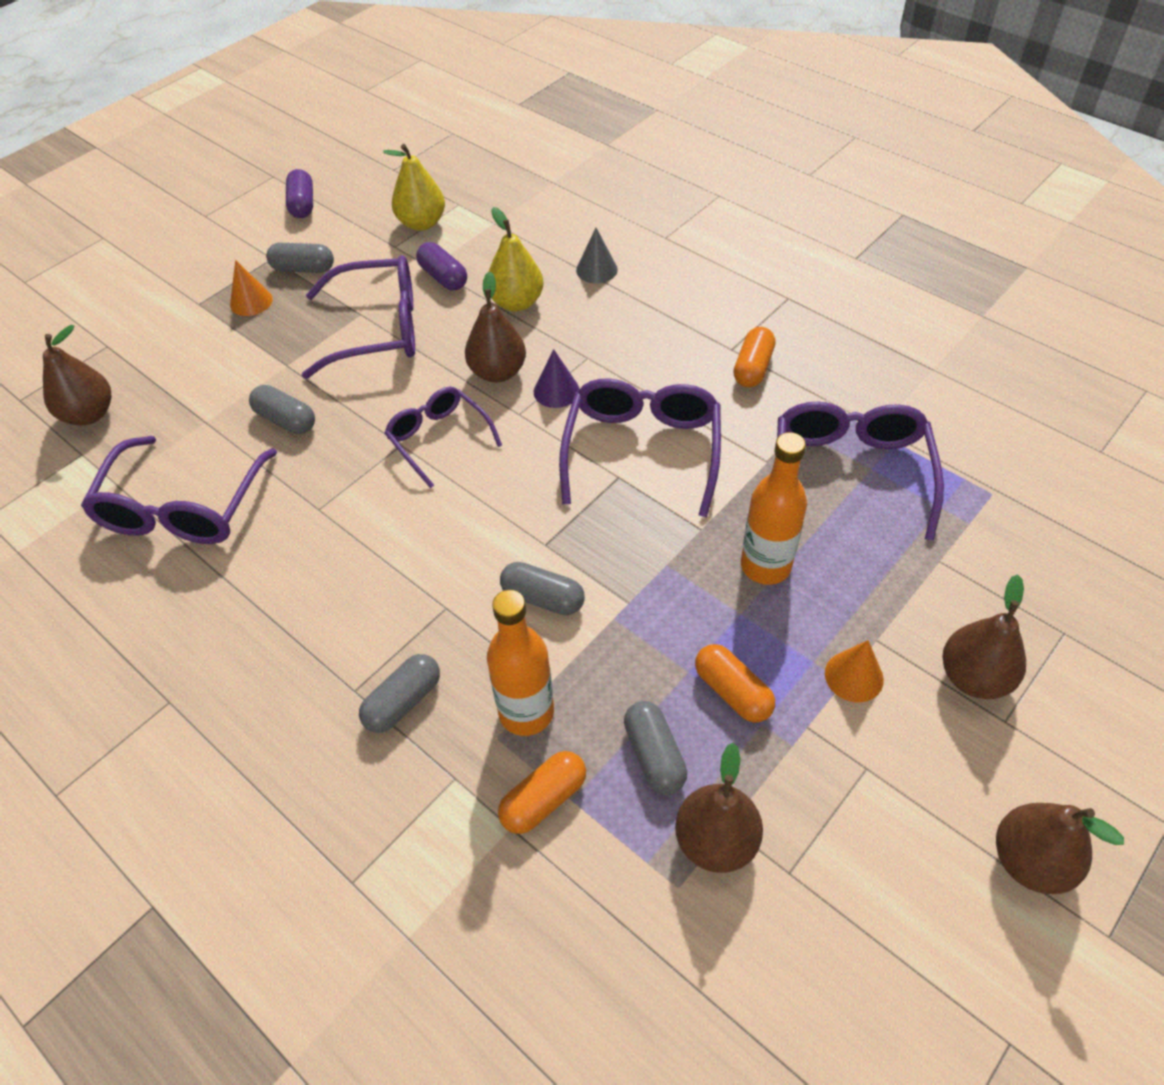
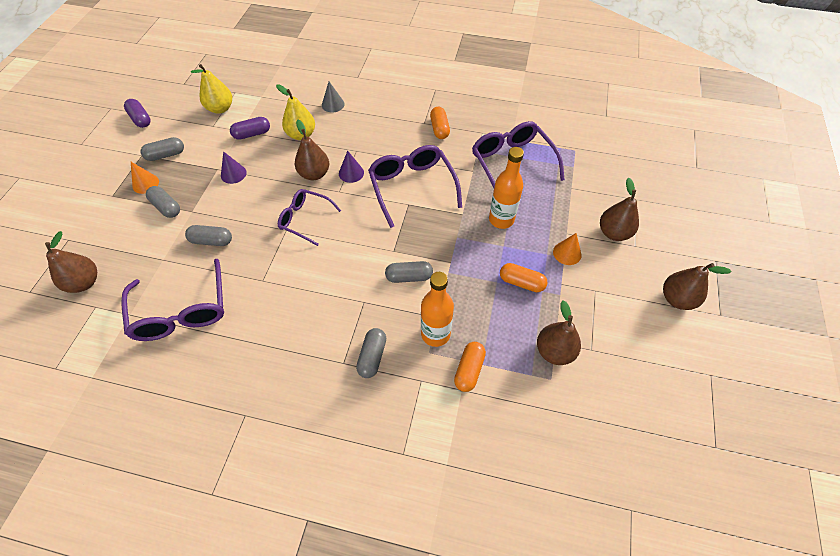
camera: 30 degrees left, 5 degrees up
purple glasses [302,255,415,379] -> purple cone [221,151,247,184]
purple capsule [416,242,467,290] -> purple capsule turned 45 degrees counterclockwise [230,117,270,140]
grey capsule [624,701,687,795] -> grey capsule moved to [146,186,180,218]

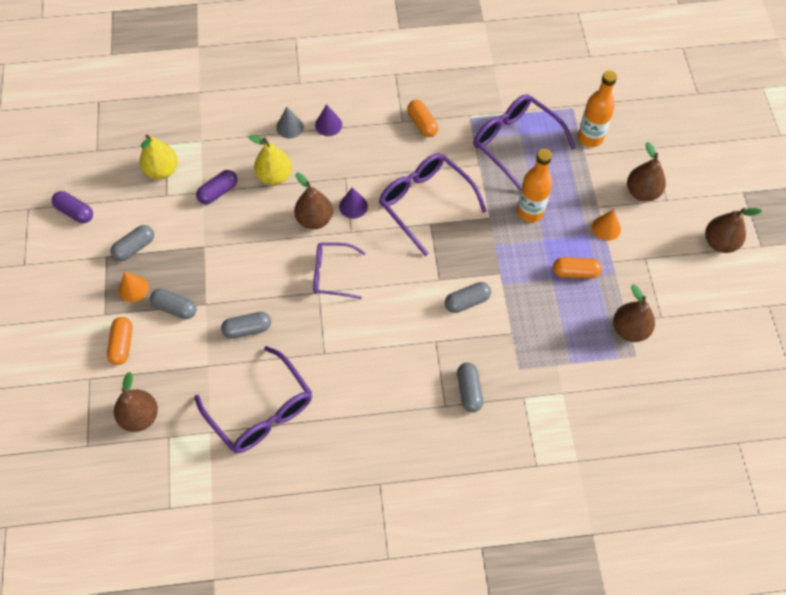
camera: 20 degrees left, 5 degrees up
purple cone [221,151,247,184] -> purple cone moved to [315,104,342,136]
orange bottle [421,272,454,347] -> orange bottle moved to [578,71,617,147]
orange capsule [454,342,486,392] -> orange capsule moved to [107,317,133,365]

